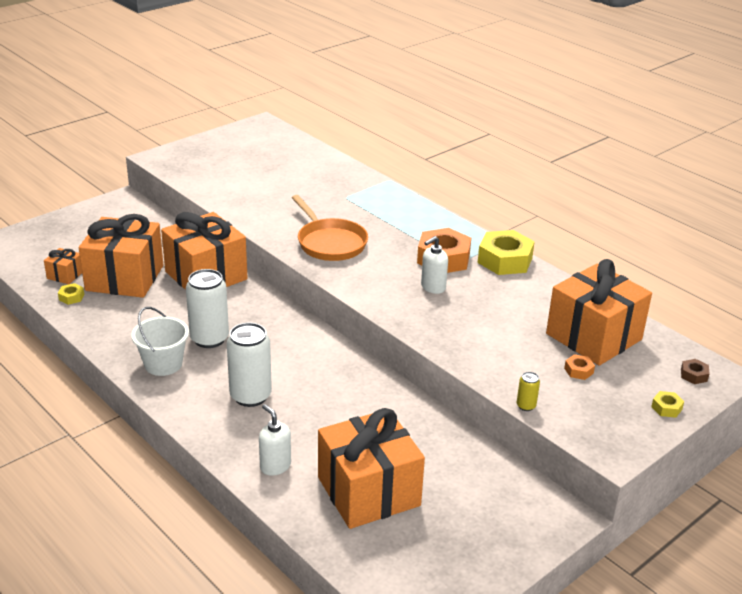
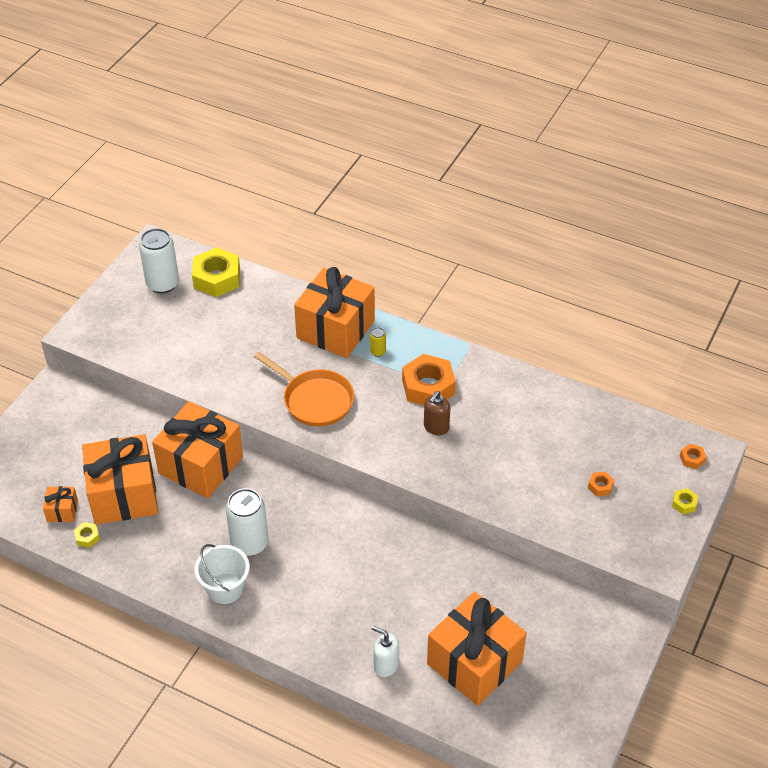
camera: 20 degrees left, 15 degrees up
white can [227,323,272,407] -> white can moved to [139,228,179,294]
white soap dispenser [421,236,448,294] -> brown soap dispenser [424,391,450,435]
yellow nut [478,230,535,275] -> yellow nut moved to [192,247,240,297]
yellow can [517,372,540,411] -> yellow can moved to [370,327,386,357]
orange gift [546,259,652,366] -> orange gift moved to [294,267,375,358]
brown nut [681,359,710,384] -> orange nut [680,444,707,469]

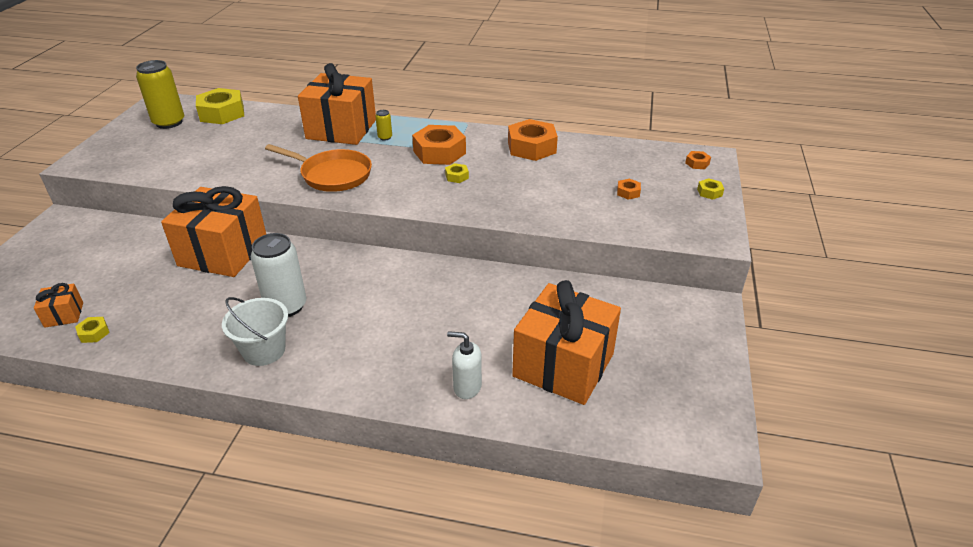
camera: 15 degrees left, 10 degrees down
orange gift [82,434,158,525] -> none
white can [139,228,179,294] -> yellow can [136,60,184,129]
brown soap dispenser [424,391,450,435] -> yellow nut [445,163,469,183]
none -> orange nut [508,119,558,161]

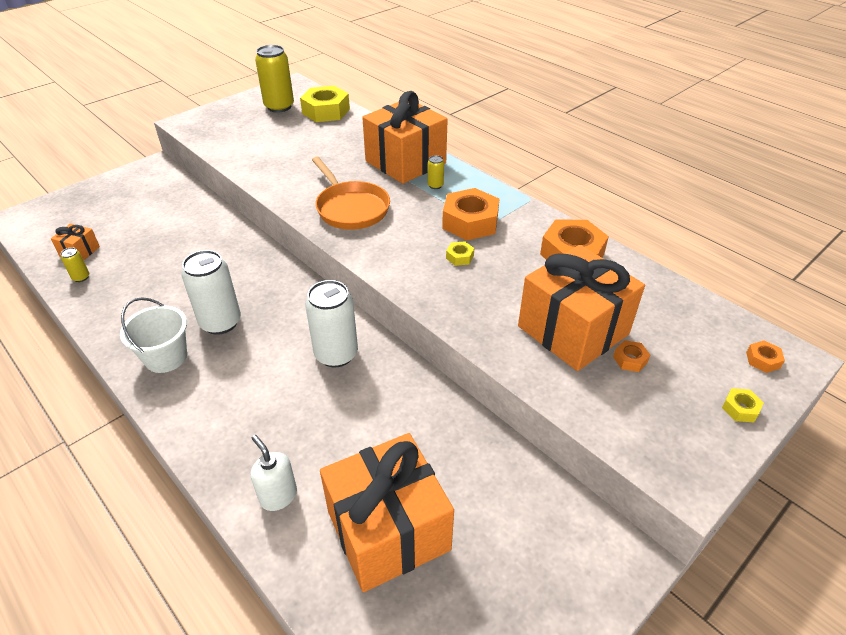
camera: 35 degrees right, 5 degrees up
yellow nut [75,317,110,343] -> yellow can [61,247,89,282]
orange gift [161,186,266,277] -> orange gift moved to [518,245,645,371]
none -> white can [305,280,358,368]

